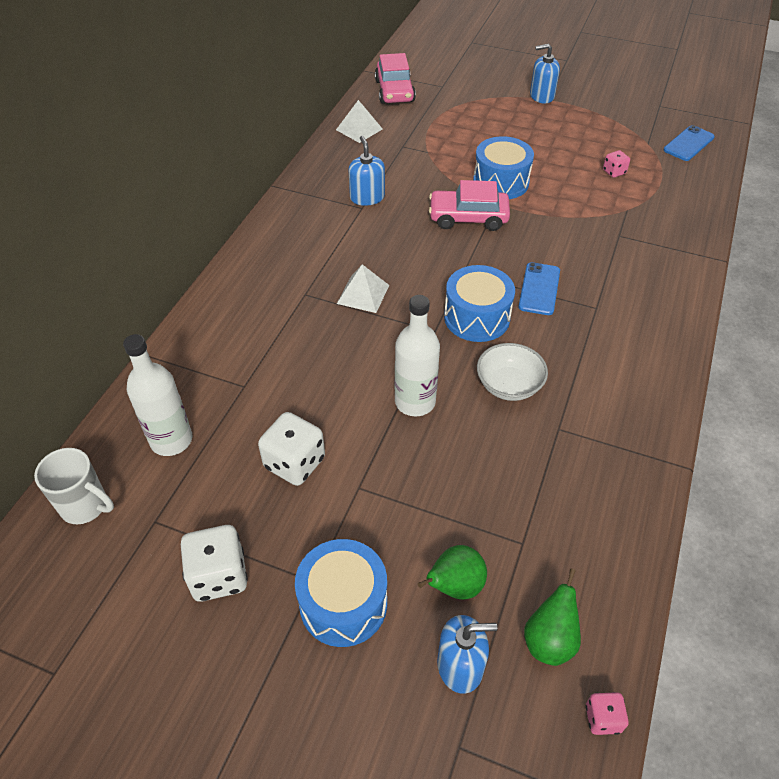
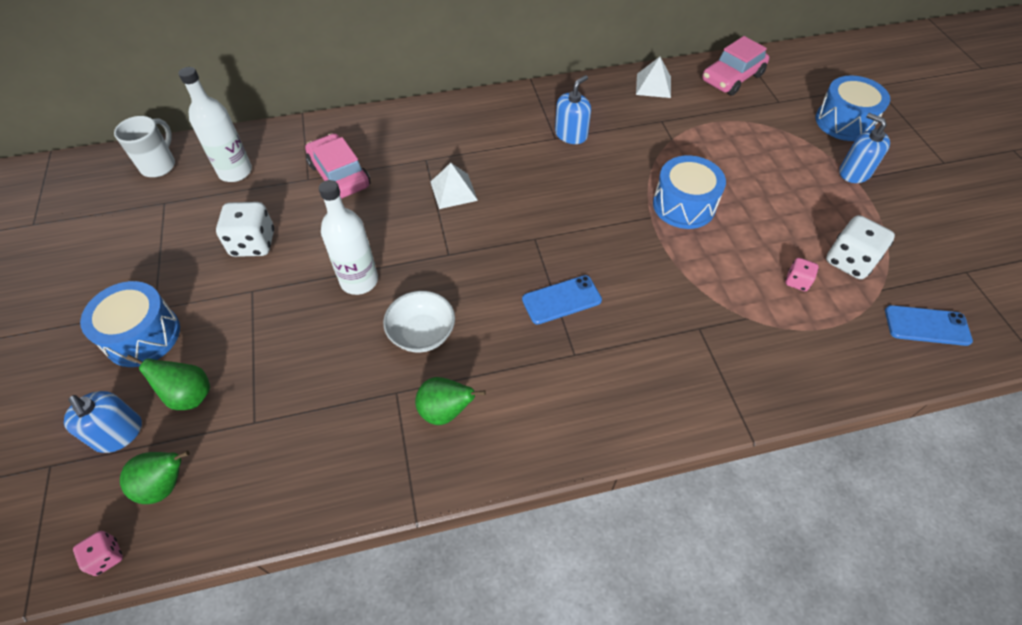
camera: 55 degrees right, 5 degrees up
white mug [34,448,114,524] -> white mug turned 150 degrees counterclockwise [114,116,175,177]
white dice [181,525,248,602] -> white dice moved to [826,215,895,279]
pink car [429,180,510,231] -> pink car moved to [305,133,370,199]
blue drum [444,265,515,342] -> blue drum moved to [816,76,890,141]
none -> green pear [415,377,486,425]

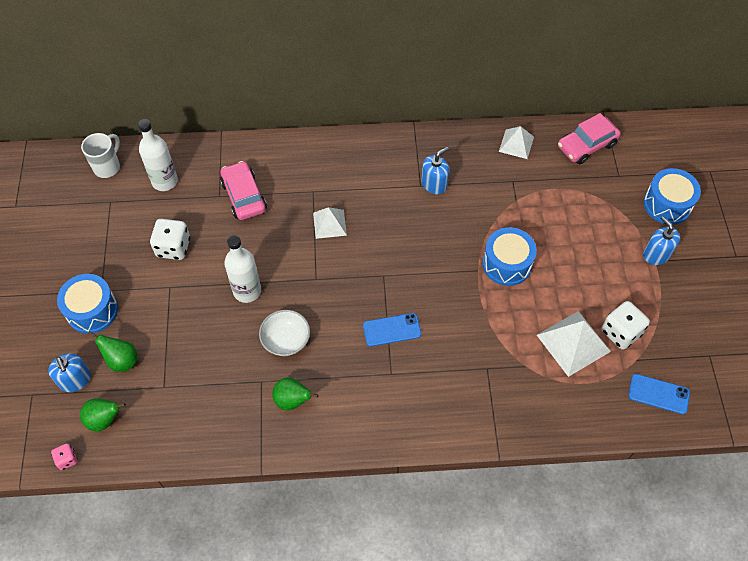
camera: 10 degrees right, 5 degrees up
pink dice [785,258,819,291] -> white pyramid [537,311,611,377]

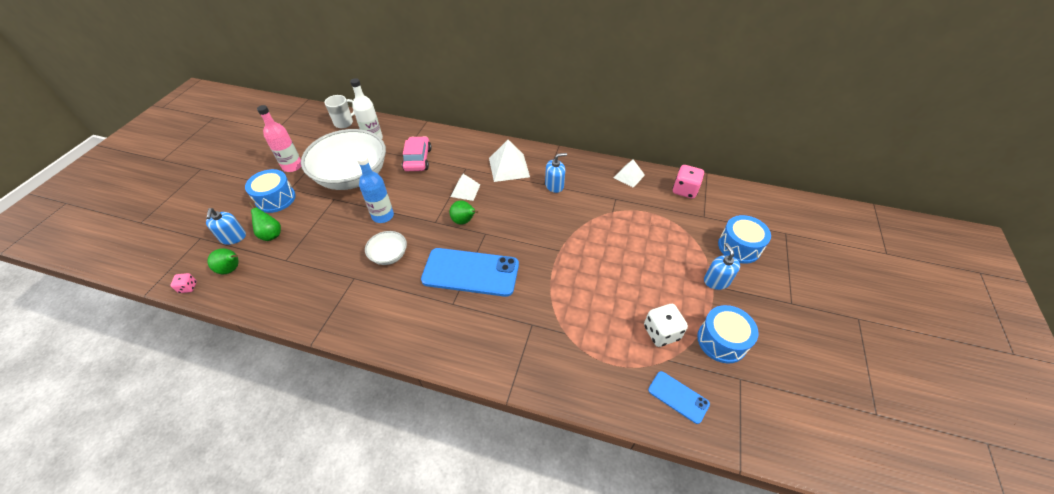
camera: 20 degrees right, 10 degrees down
white dice [150,219,190,260] -> white bowl [301,129,386,190]
white bottle [224,235,261,303] -> blue bottle [357,154,394,223]
green pear [272,377,319,410] -> green pear moved to [449,201,478,225]
blue phone [363,313,421,347] -> blue phone [421,248,519,297], size x1.98
blue drum [482,227,537,286] -> blue drum moved to [697,305,758,363]
white pyramid [537,311,611,377] -> white pyramid moved to [489,140,530,182]
pink car [558,113,621,164] -> pink dice [673,165,704,199]
none -> pink bottle [257,105,301,172]

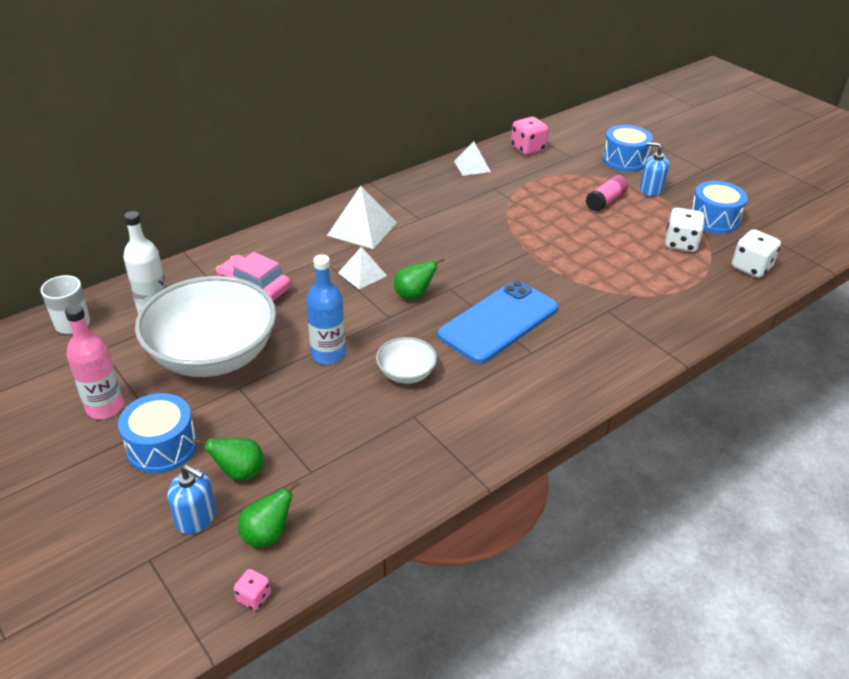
camera: 55 degrees left, 10 degrees down
blue soap dispenser [545,153,567,193] -> none
blue phone [648,371,710,424] -> white dice [732,229,781,278]
none -> pink glue stick [586,175,628,212]

